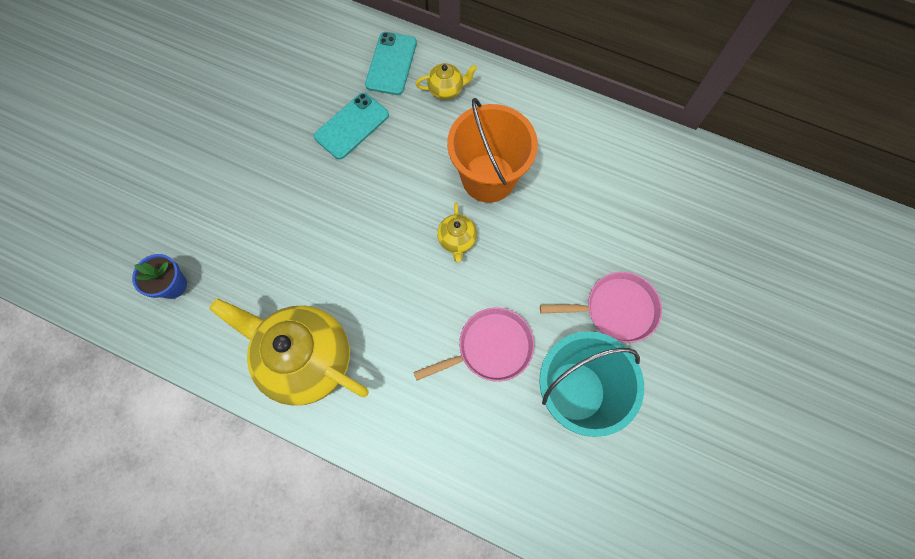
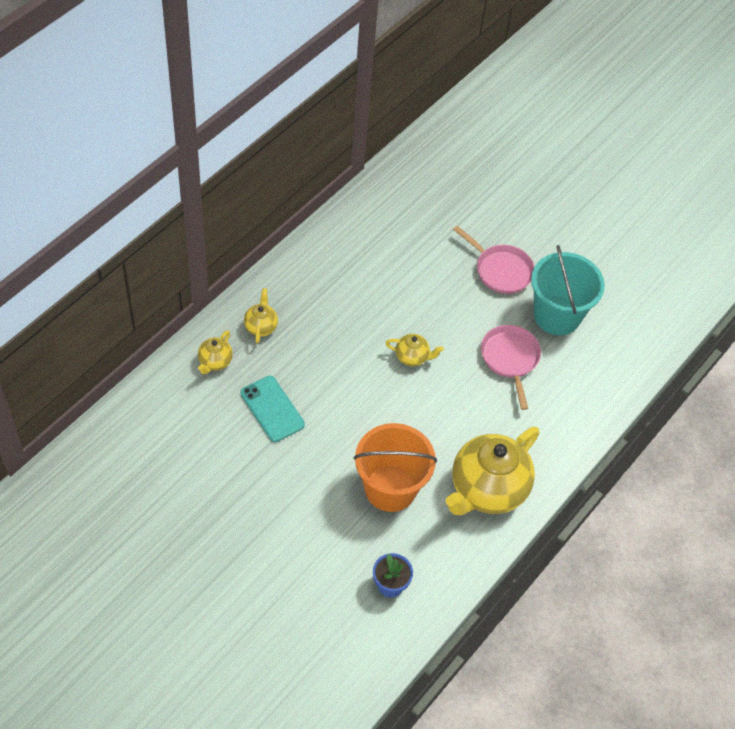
camera: 80 degrees left, 15 degrees down
turquoise phone [365,32,417,95] -> yellow teapot [198,331,233,374]
orange bucket [447,98,538,203] -> orange bucket moved to [353,423,437,512]
pink pan [540,272,662,343] -> pink pan turned 120 degrees clockwise [453,226,534,294]

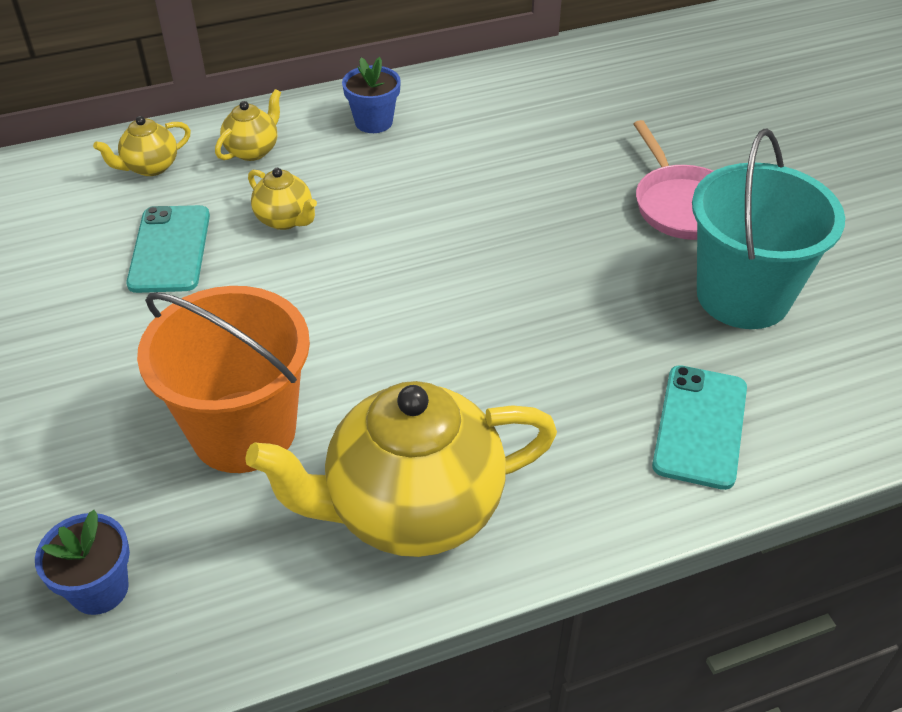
camera: 35 degrees right, 10 degrees down
yellow teapot [386,334,444,366] -> yellow teapot moved to [248,168,317,230]
pink pan [481,325,541,410] -> none
none -> blue flower pot [342,57,401,133]
none -> turquoise phone [652,365,747,490]

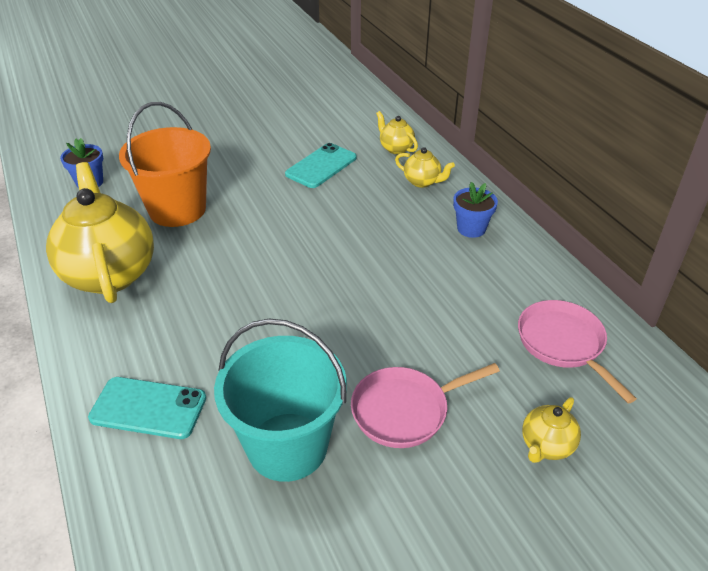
camera: 85 degrees right, 5 degrees down
turquoise phone [126,205,210,293] -> turquoise phone turned 45 degrees counterclockwise [285,143,357,188]
yellow teapot [248,168,317,230] -> yellow teapot moved to [522,397,581,463]
none -> pink pan [518,300,637,403]

